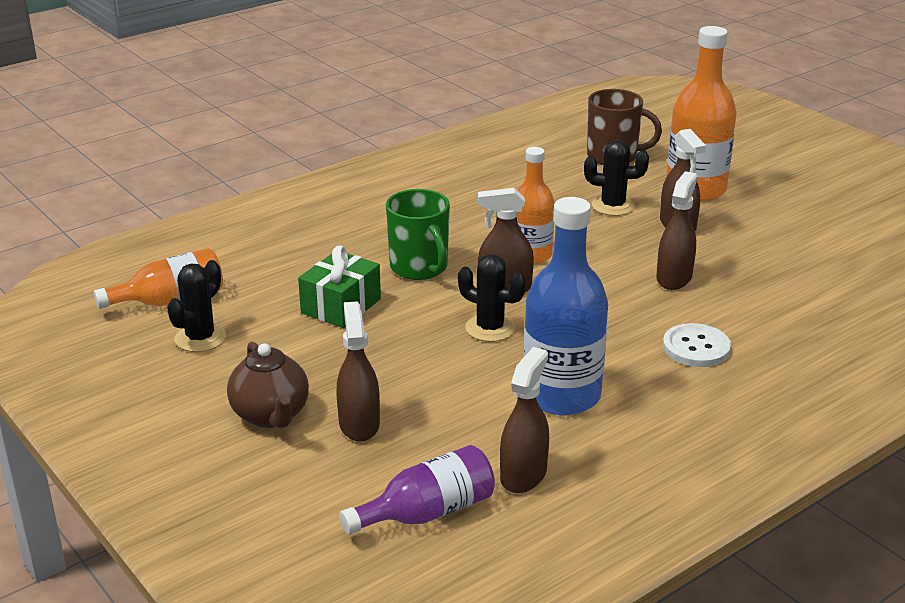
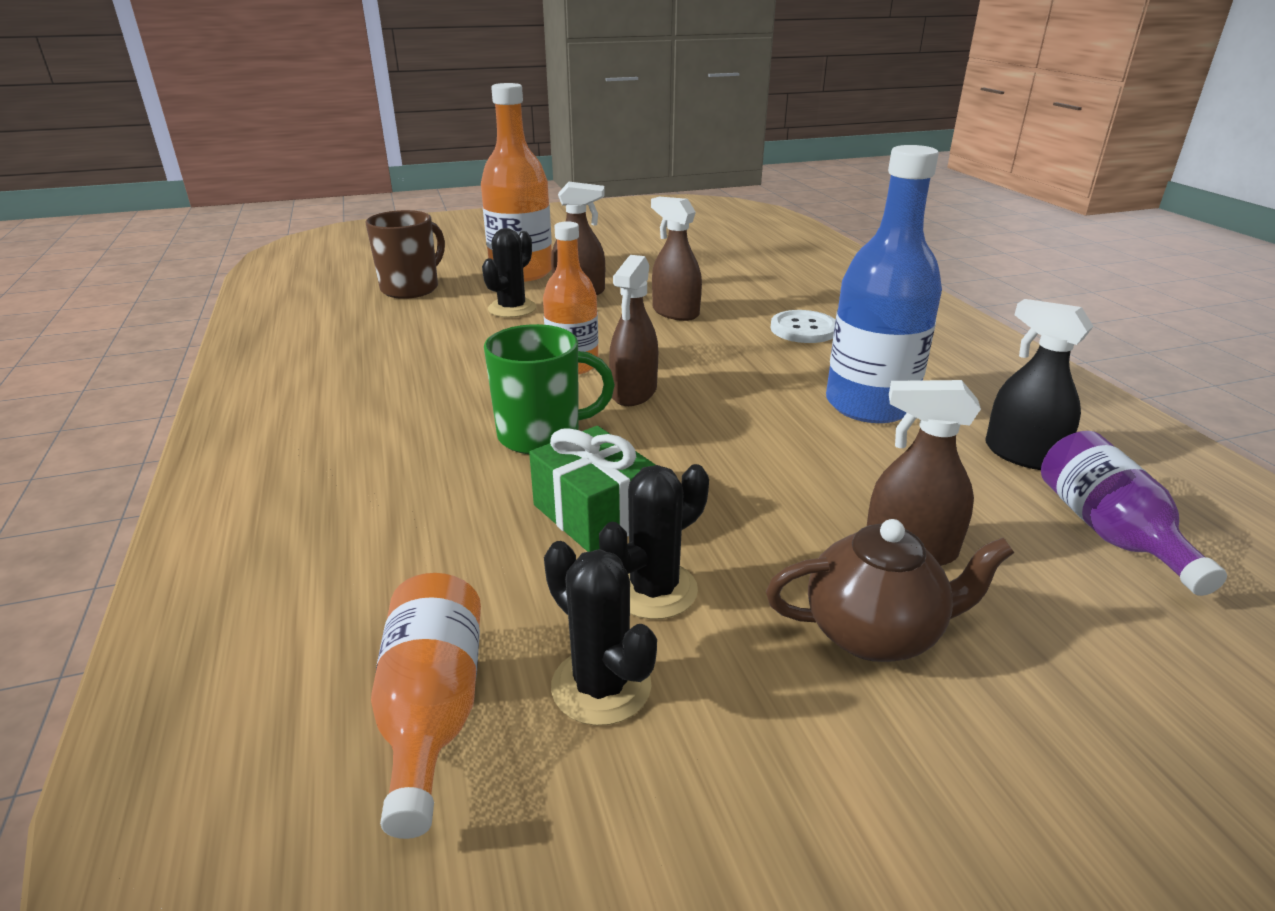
camera: 70 degrees left, 0 degrees up
black cactus [458,254,526,342] -> black cactus moved to [599,464,709,619]
brown spray bottle [500,347,549,493] -> black spray bottle [985,299,1094,470]

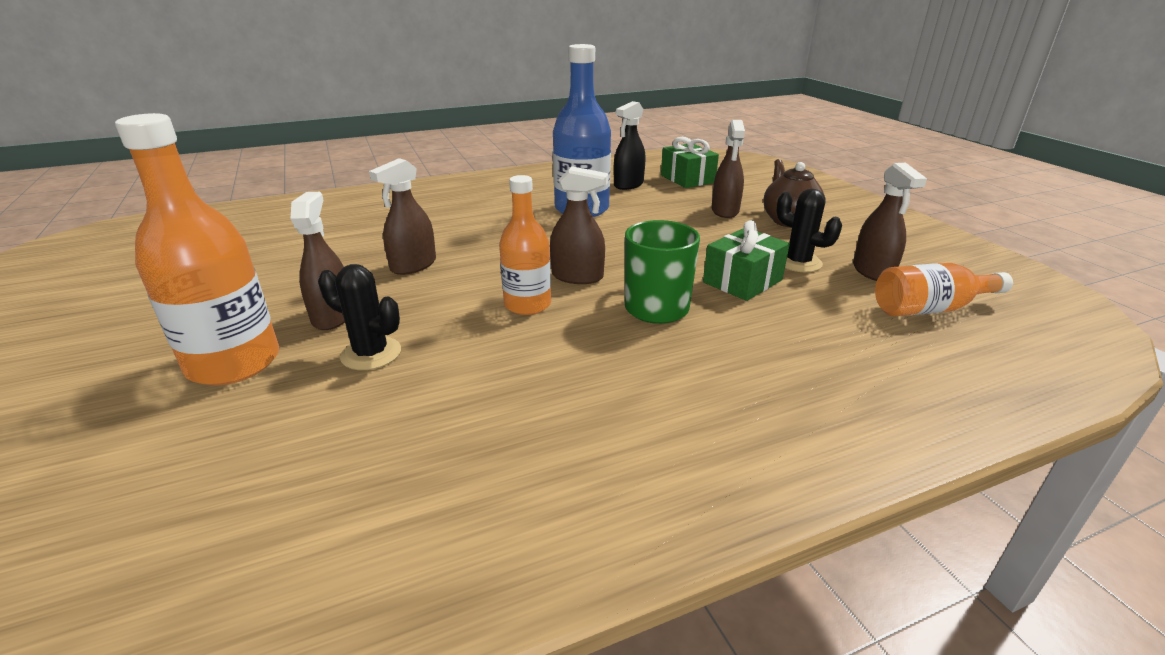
camera: 95 degrees left, 0 degrees up
brown mug [365,210,445,299] -> none
black cactus [544,541,657,726] -> brown spray bottle [853,163,927,281]
white button [771,310,836,343] -> none
purple bottle [1041,431,1227,596] -> green gift [661,137,719,188]

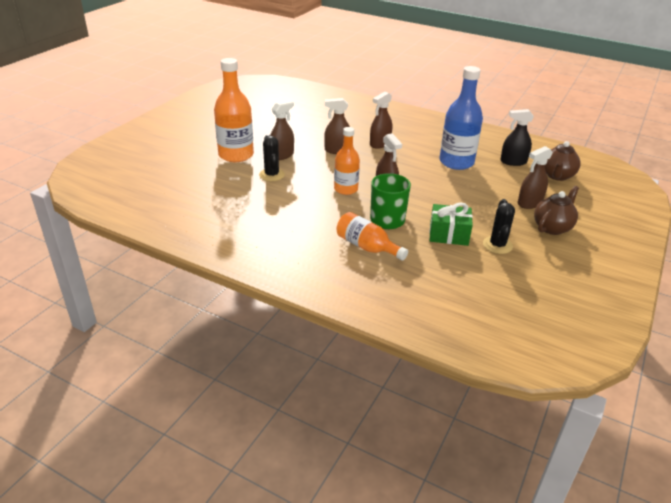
camera: 50 degrees right, 5 degrees up
green gift [661,137,719,188] -> brown teapot [545,141,580,181]
brown spray bottle [853,163,927,281] -> brown spray bottle moved to [370,92,392,148]
orange bottle [875,263,1013,316] -> orange bottle moved to [337,212,408,260]

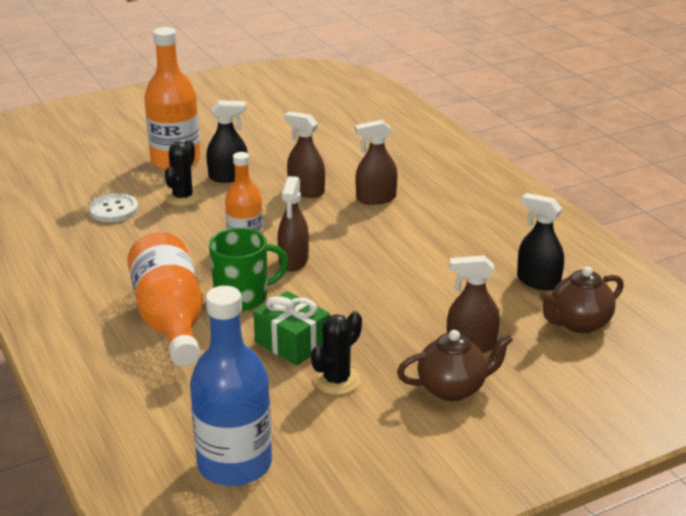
camera: 35 degrees right, 5 degrees down
brown spray bottle [270,100,294,160] -> black spray bottle [206,100,248,183]
orange bottle [337,212,408,260] -> orange bottle [127,232,203,367], size x1.58
blue bottle [439,66,483,170] -> blue bottle moved to [190,286,272,486]
none -> white button [89,194,138,222]

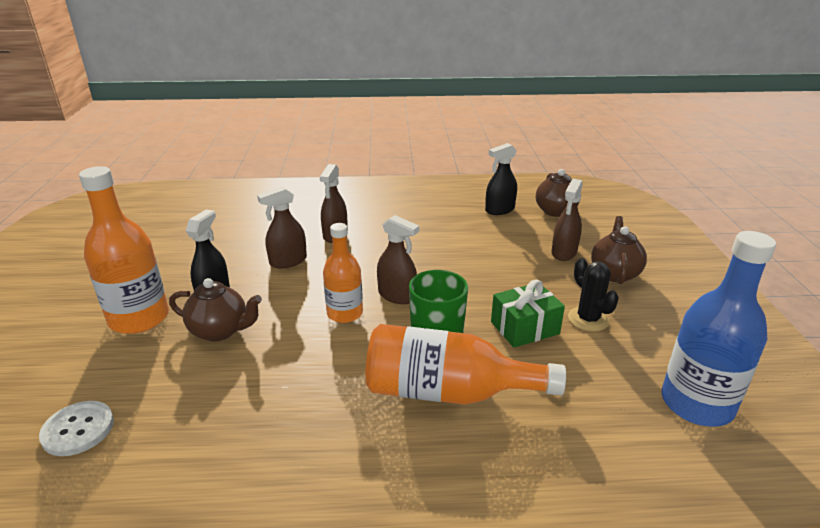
camera: 65 degrees left, 0 degrees up
white button [89,194,138,222] -> white button moved to [39,401,114,456]
black cactus [165,140,201,206] -> brown teapot [169,278,262,341]

